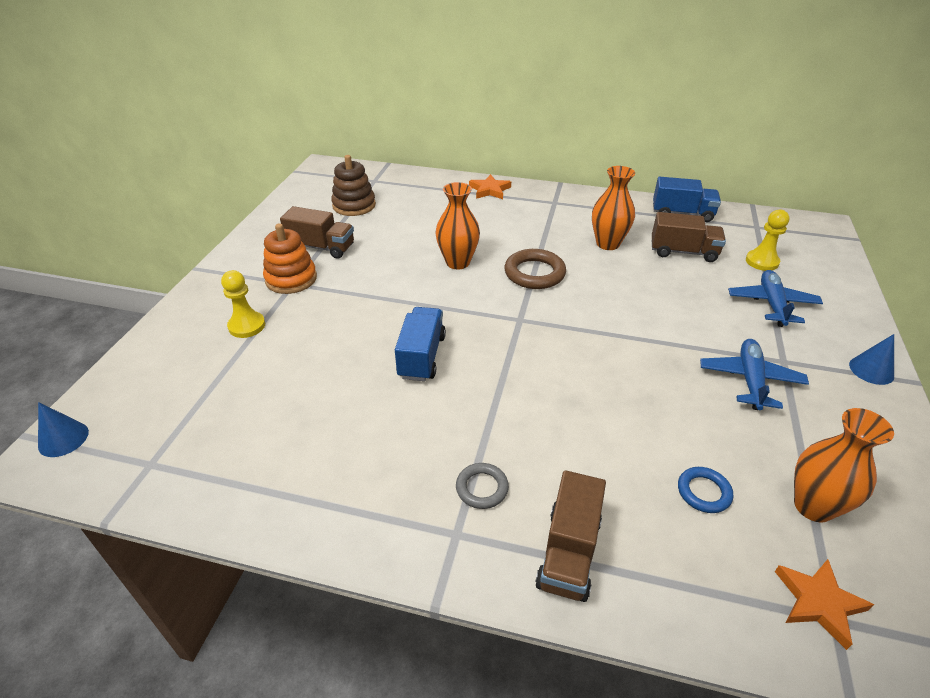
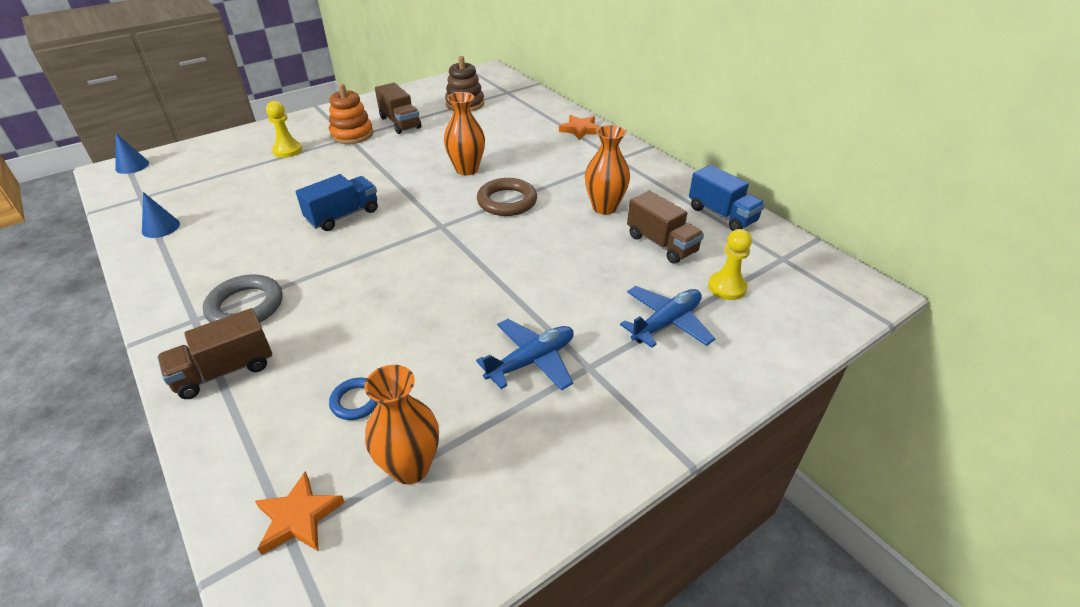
camera: 40 degrees right, 0 degrees up
grey ring [456,463,509,509] -> grey ring [203,274,283,323], size x1.69
blue cone [849,334,894,385] -> blue cone moved to [142,192,180,238]

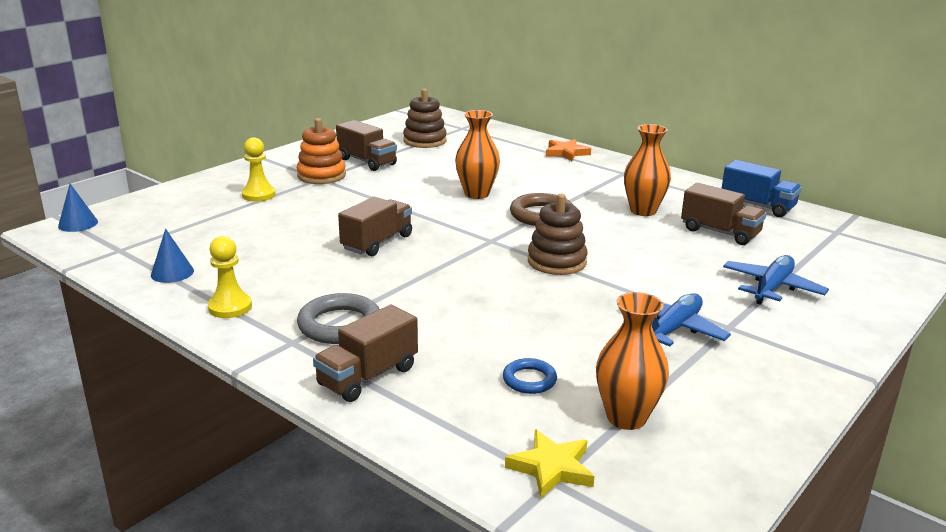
camera: 15 degrees left, 15 degrees down
orange star [255,471,345,555] -> yellow star [505,430,595,498]
blue truck [296,174,378,231] -> brown truck [338,197,412,256]
yellow pawn [708,229,752,300] -> yellow pawn moved to [208,236,252,318]
none -> brown stacking toy [528,194,588,275]

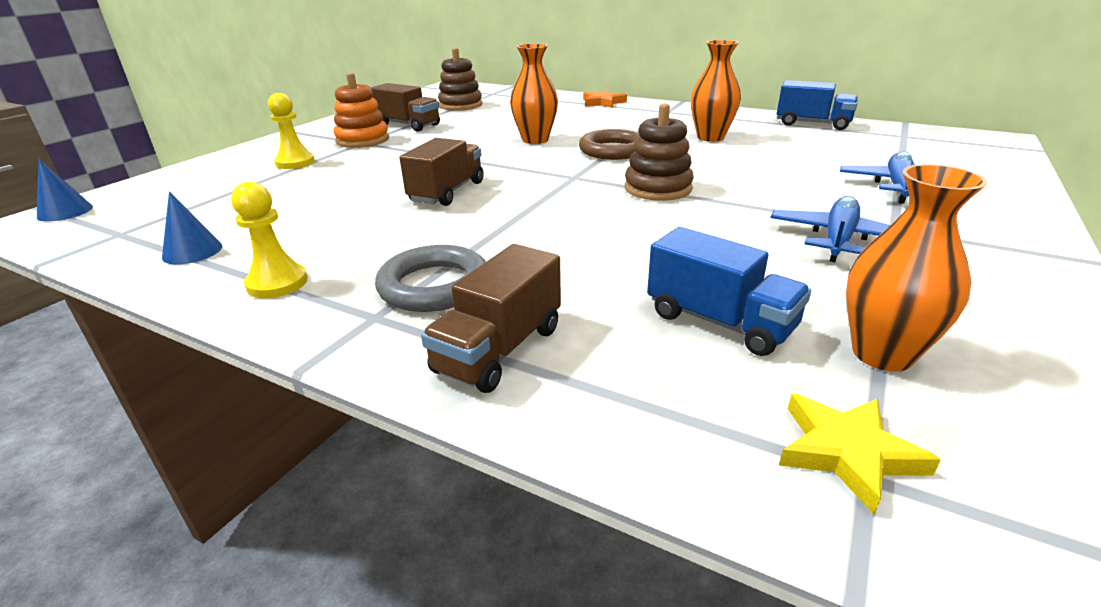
camera: 10 degrees left, 5 degrees up
blue ring [503,358,557,394] -> blue truck [647,227,811,356]
brown truck [681,183,766,245] -> none

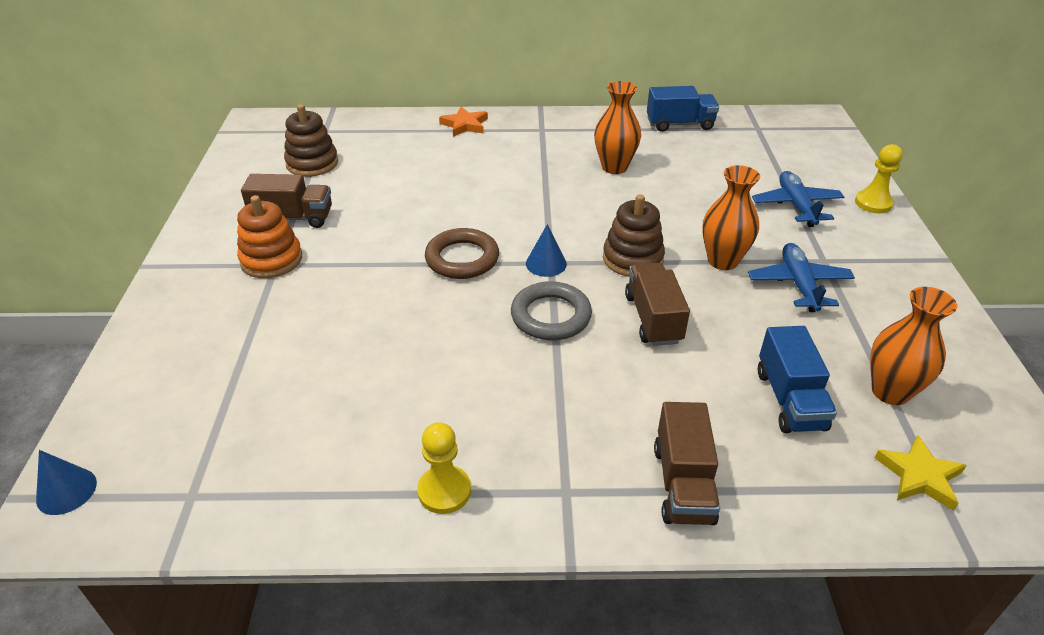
camera: 30 degrees left, 10 degrees up
blue cone [162,191,222,264] -> blue cone moved to [526,224,567,277]
yellow pawn [268,93,315,169] -> yellow pawn moved to [855,144,903,213]
grey ring [375,245,486,312] -> grey ring moved to [511,281,592,340]
brown truck [400,138,484,206] -> brown truck moved to [625,263,690,346]
orange vase [510,44,558,144] -> orange vase moved to [702,165,760,270]
brown ring [579,129,639,160] -> brown ring moved to [425,228,499,279]
blue truck [647,227,811,356] -> blue truck turned 75 degrees clockwise [758,326,837,433]

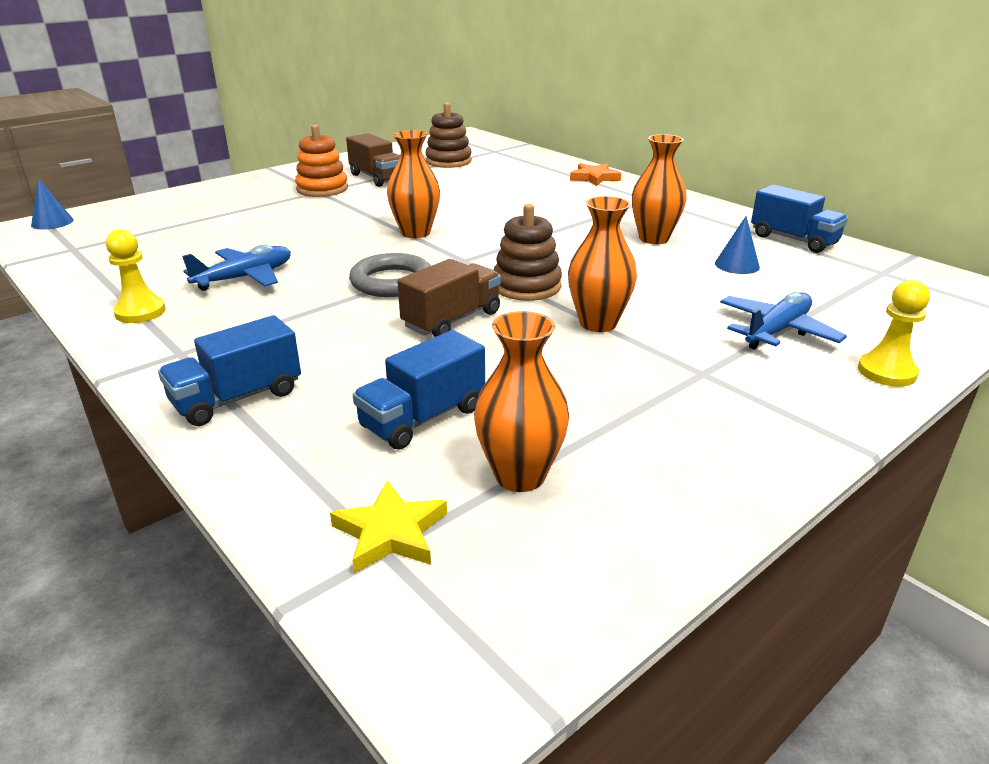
camera: 50 degrees right, 10 degrees down
brown ring [425,228,499,279] -> orange vase [387,130,440,238]
blue cone [526,224,567,277] -> blue cone moved to [715,216,760,274]
brown truck [654,402,720,525] -> blue truck [158,315,301,426]
blue plane [748,243,855,312] -> blue plane moved to [182,245,291,291]

